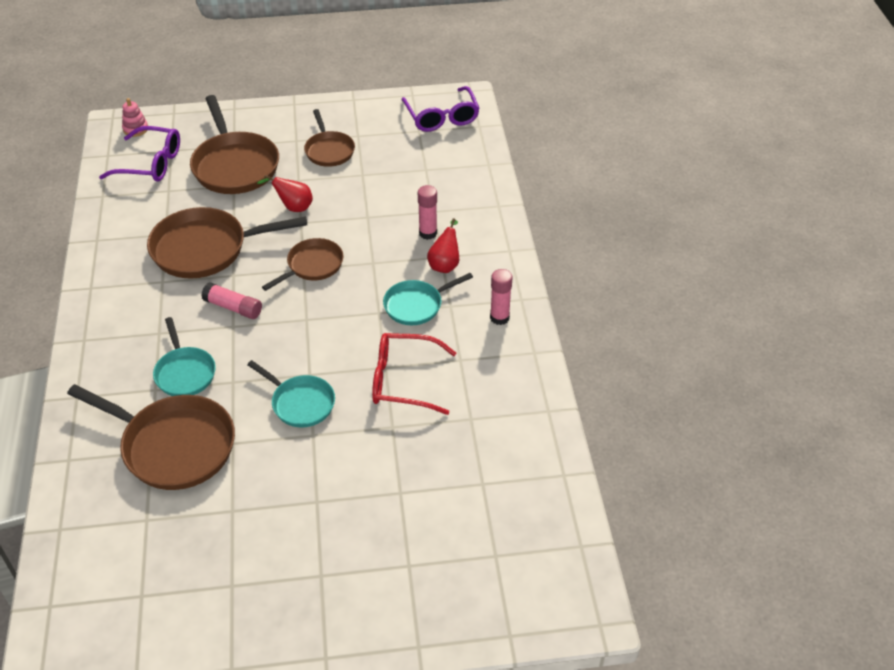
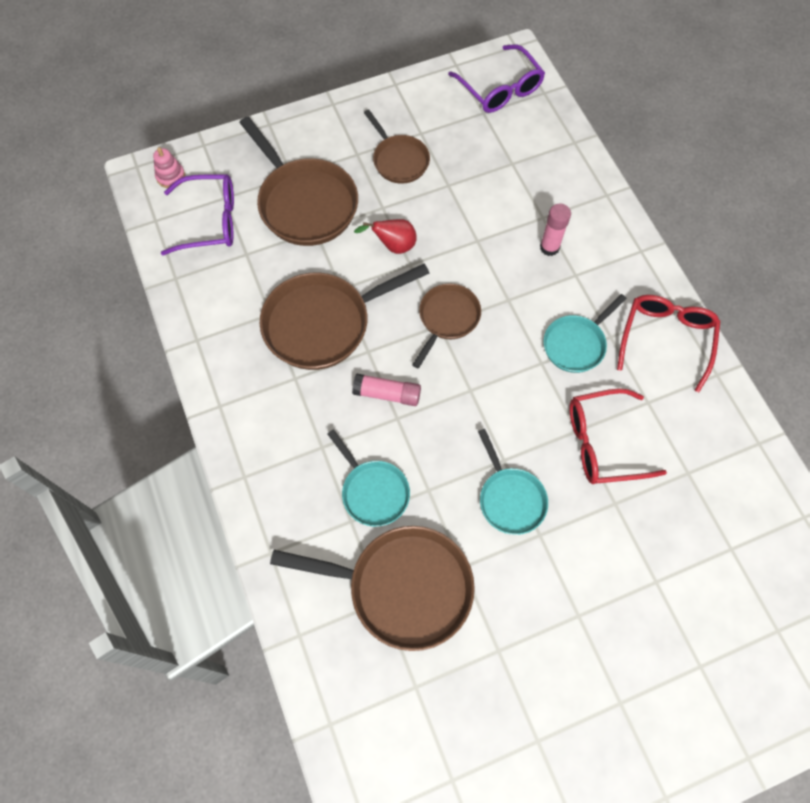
camera: 15 degrees left, 20 degrees up
turquoise pan [247,360,335,427] -> turquoise pan turned 45 degrees clockwise [478,429,548,535]
red pear [427,218,459,273] -> none
pink glue stick [490,269,513,325] -> red glasses [617,295,721,393]

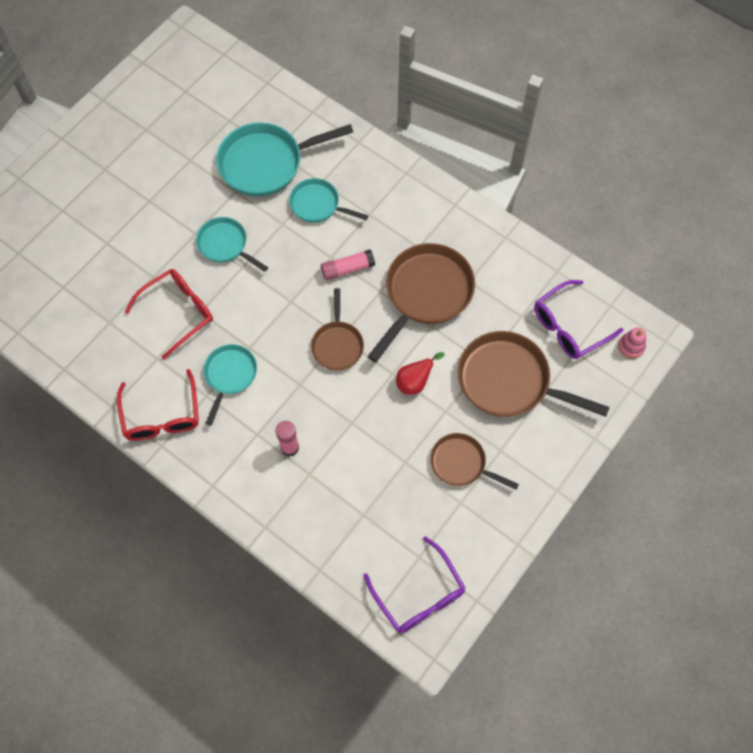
camera: 150 degrees right, 0 degrees up
brown pan [270,526,475,651] -> turquoise pan [216,123,353,197]
purple glasses [448,44,545,113] -> purple glasses turned 150 degrees counterclockwise [363,536,466,633]

